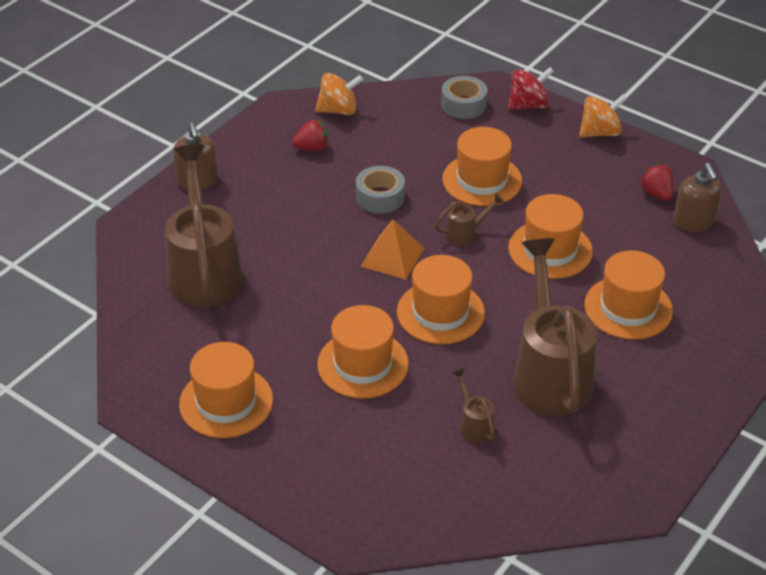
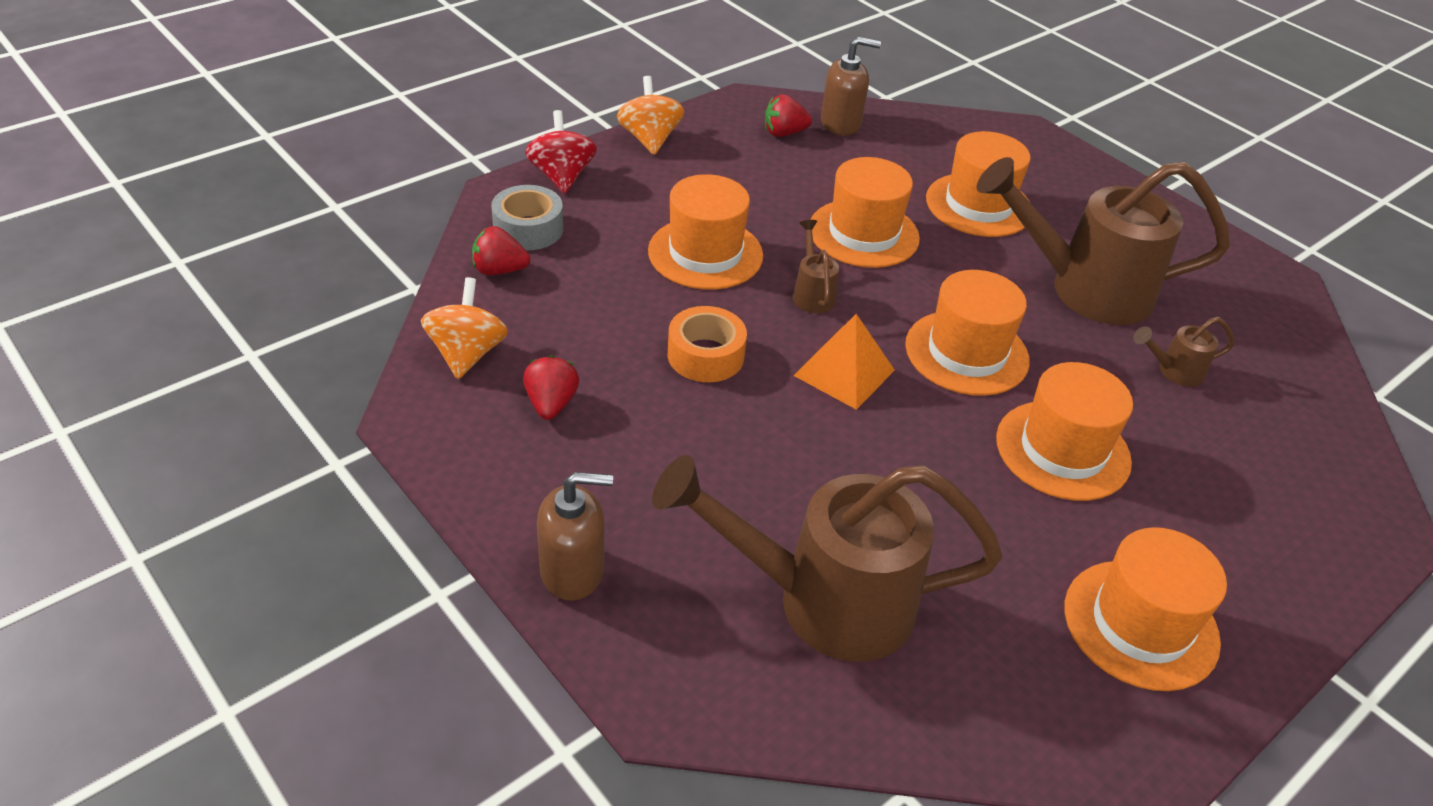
camera: 80 degrees left, 0 degrees up
grey tape [356,166,405,214] -> orange tape [668,306,747,382]
none -> red strawberry [472,226,530,275]

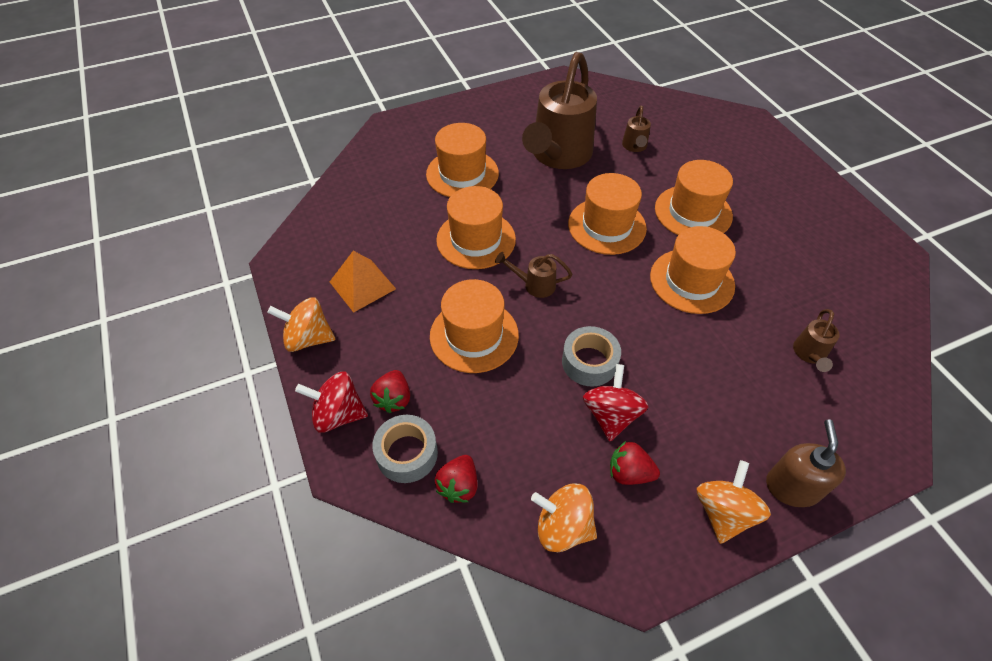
camera: 70 degrees left, 10 degrees up
brown watering can [652,455,1003,662] -> brown watering can [793,309,840,372], size x0.42
orange tape [668,306,747,382] -> grey tape [562,326,621,387]
red strawberry [765,94,812,137] -> red strawberry moved to [370,370,410,413]
orange pyramid [793,314,895,410] -> orange pyramid moved to [330,251,396,313]
brown soap dispenser [821,37,881,136] -> none
orange hat [1065,527,1227,691] -> orange hat moved to [650,226,736,314]
none -> red spinning top [583,364,648,441]
none -> orange spinning top [697,460,771,544]

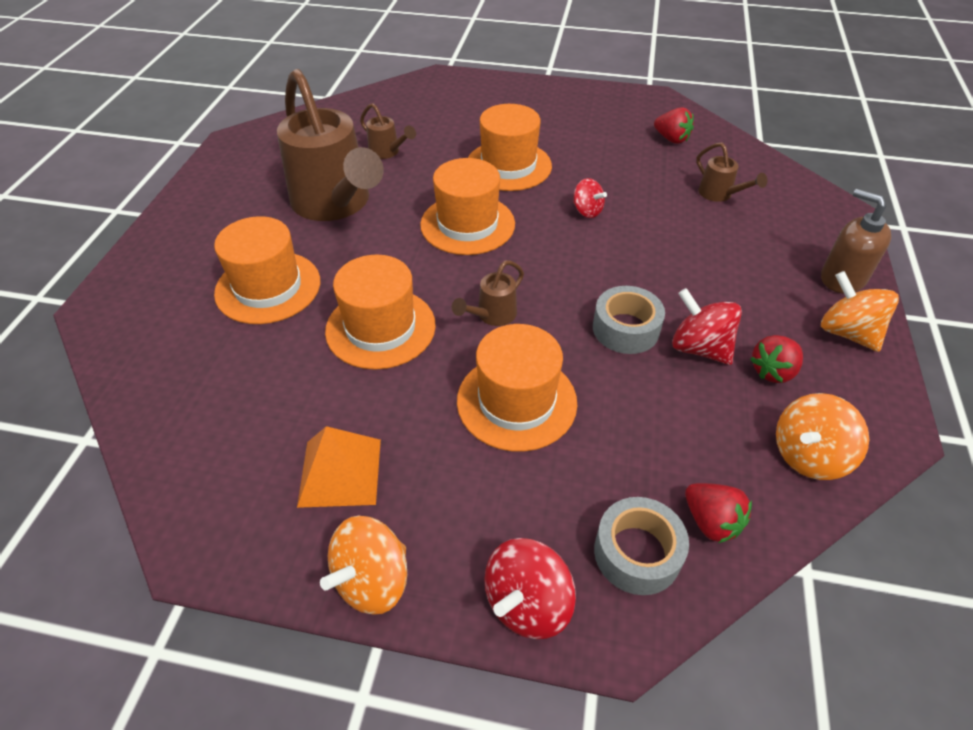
camera: 55 degrees left, 5 degrees down
red strawberry [370,370,410,413] -> red strawberry moved to [654,107,694,144]
orange hat [650,226,736,314] -> red spinning top [573,178,607,218]

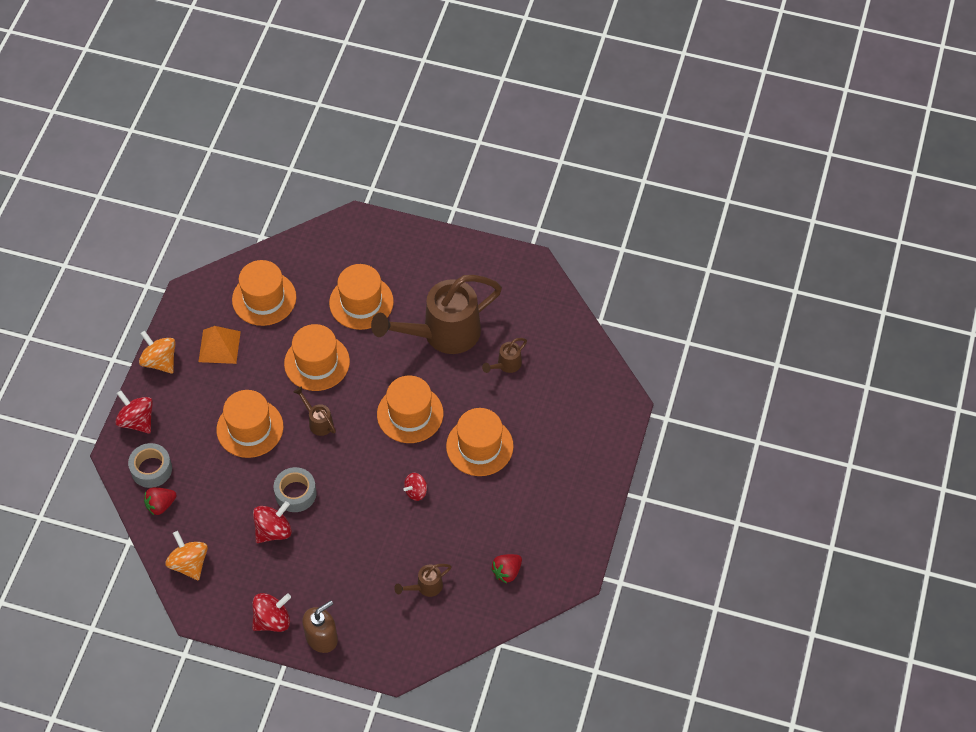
camera: 95 degrees right, 10 degrees up
red strawberry [750,335,803,383] -> none
orange spinning top [821,271,899,352] -> red spinning top [252,593,291,632]
none -> orange hat [232,260,296,326]

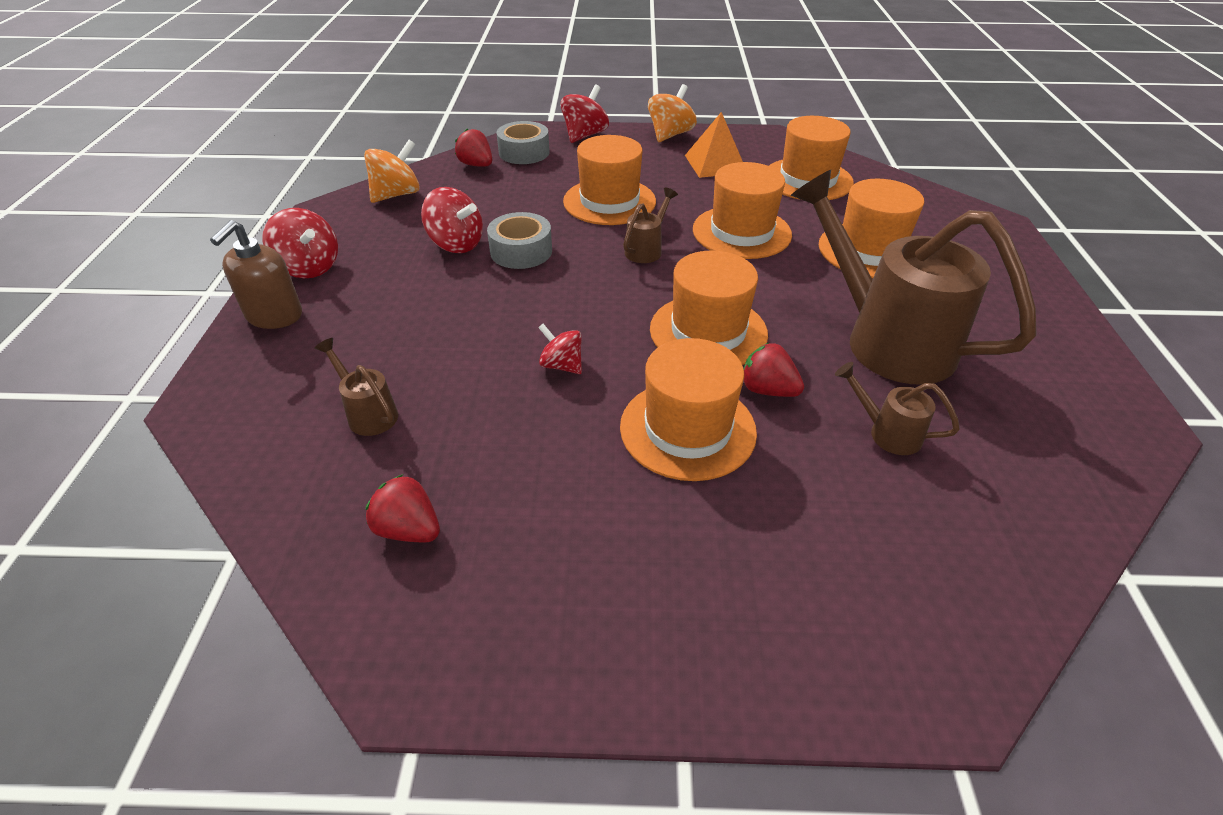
camera: 75 degrees right, 15 degrees down
brown soap dispenser [302,600,338,653] -> brown soap dispenser turned 75 degrees clockwise [210,220,302,329]
none -> red strawberry [743,343,804,397]

